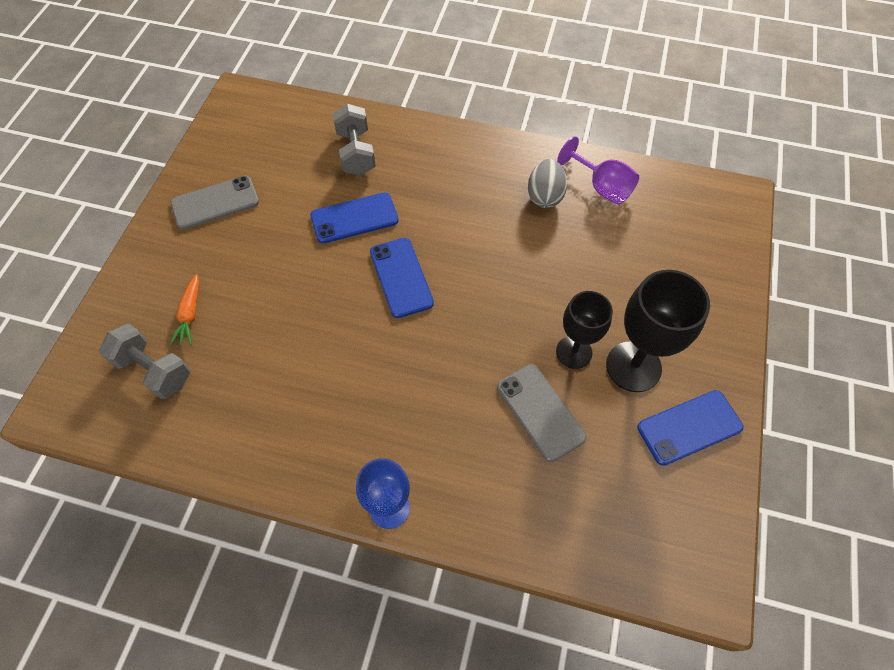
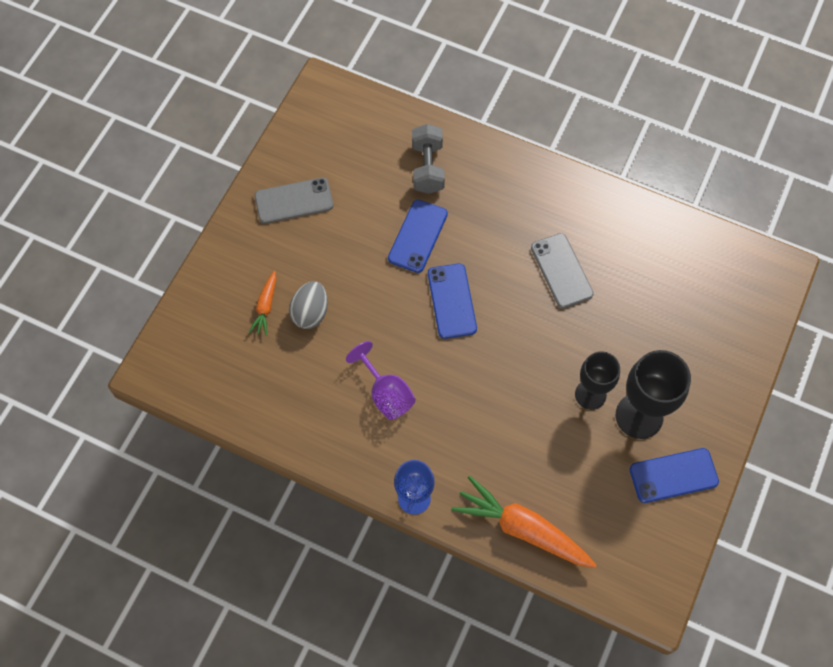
camera: 10 degrees right, 5 degrees up
grey dumbbell [99,323,190,399] -> none
blue phone [310,192,398,244] -> blue phone turned 60 degrees counterclockwise [388,200,448,273]
grey phone [497,364,587,462] -> grey phone moved to [531,233,594,308]
grey egg [528,159,567,208] -> grey egg moved to [289,281,328,329]
purple goblet [557,136,639,205] -> purple goblet moved to [346,341,416,420]
none -> orange carrot [451,476,596,568]

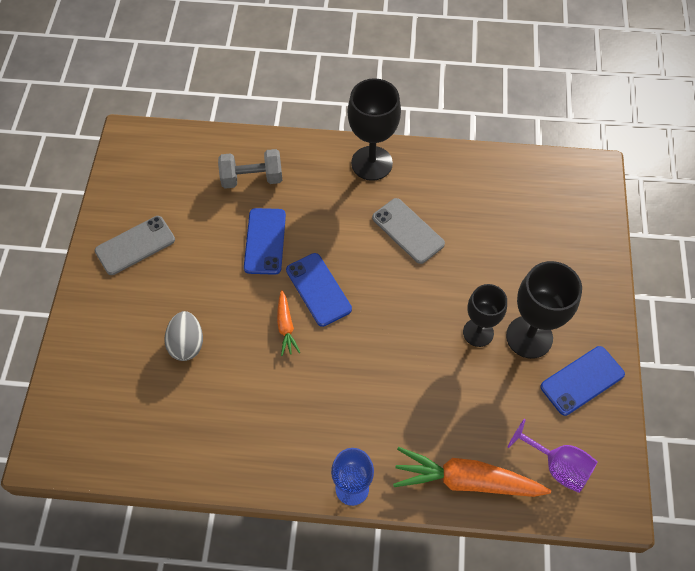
camera: 20 degrees left, 5 degrees down
orange carrot [249,271,276,336] -> orange carrot moved to [277,290,300,356]
purple goblet [346,341,416,420] -> purple goblet moved to [508,419,598,493]
grey dumbbell [412,124,445,194] -> grey dumbbell turned 75 degrees counterclockwise [218,149,282,189]
none -> black goblet [348,78,401,181]

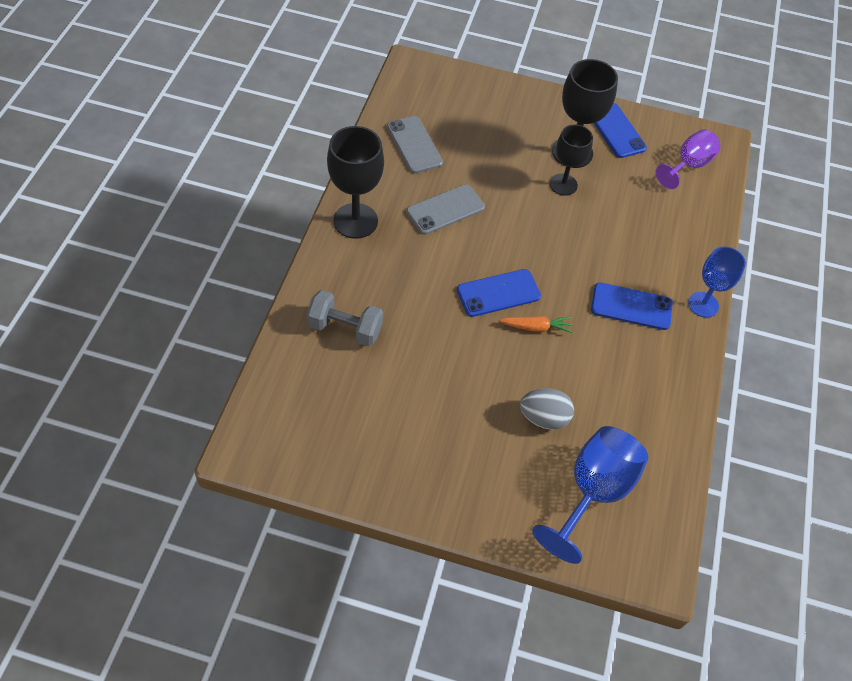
camera: 85 degrees left, 5 degrees down
grey phone [95,216,175,275] -> grey phone moved to [387,116,443,173]
grey dumbbell [218,149,282,189] -> grey dumbbell turned 75 degrees counterclockwise [307,290,383,346]
blue phone [244,208,286,275] -> blue phone moved to [591,282,673,330]
orange carrot [393,447,551,497] -> none
none -> blue goblet [532,426,648,564]

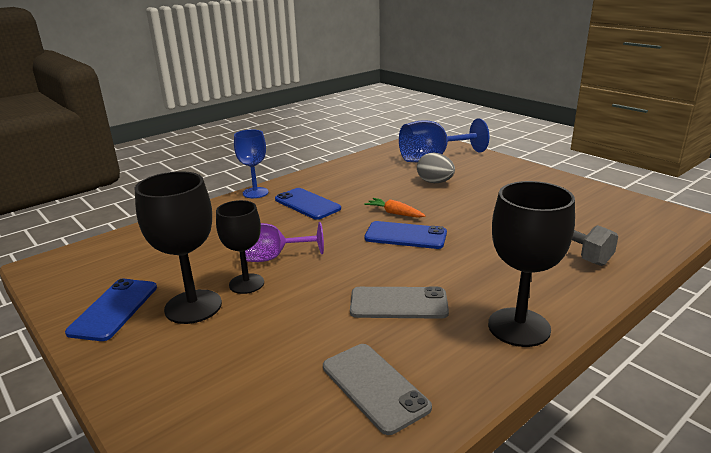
camera: 140 degrees left, 30 degrees down
grey phone [387,116,443,173] -> grey phone turned 45 degrees counterclockwise [323,344,432,435]
purple goblet [655,129,721,189] -> purple goblet moved to [245,222,324,262]

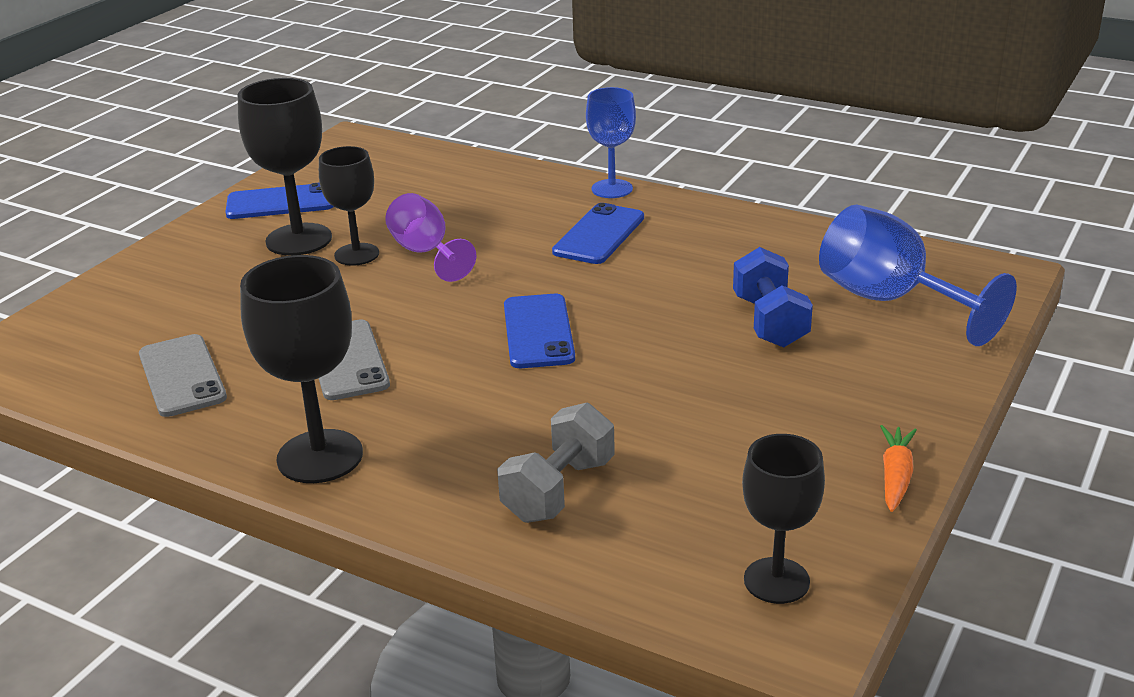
camera: 70 degrees right, 5 degrees up
grey phone [323,344,432,435] -> grey phone turned 60 degrees counterclockwise [139,334,227,417]
orange carrot [364,198,426,218] -> orange carrot moved to [880,425,917,512]
grey egg [417,153,455,183] -> blue dumbbell [733,247,813,348]
none -> black goblet [742,434,825,604]

